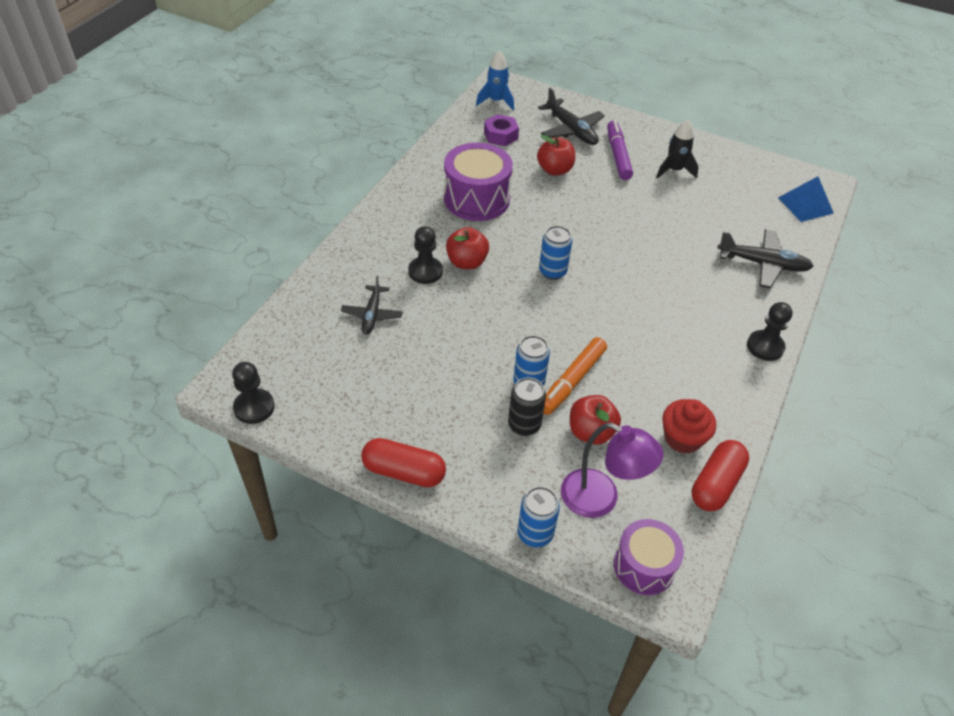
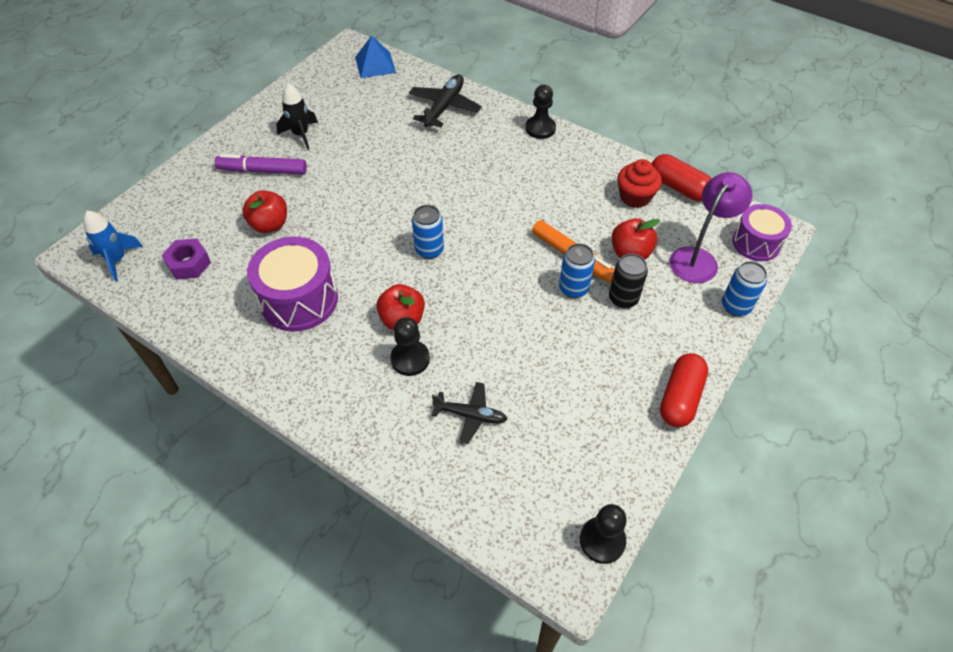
camera: 80 degrees left, 5 degrees up
black plane [538,88,605,145] -> none

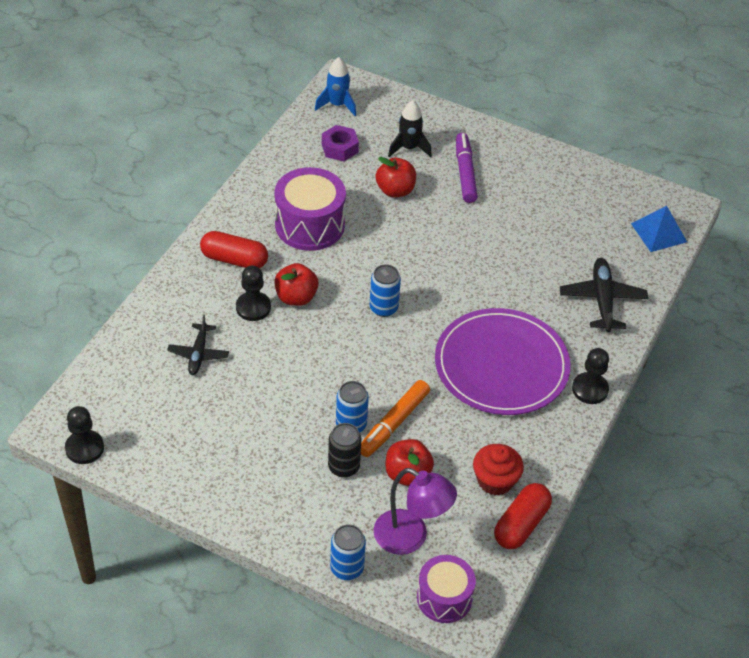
camera: 80 degrees right, 5 degrees down
black rocket [276,83,318,150] -> black rocket moved to [388,100,432,157]
black plane [409,74,482,127] -> black plane turned 105 degrees counterclockwise [560,258,648,332]
red capsule [660,353,708,427] -> red capsule moved to [200,231,268,268]
none -> purple plate [435,308,571,415]

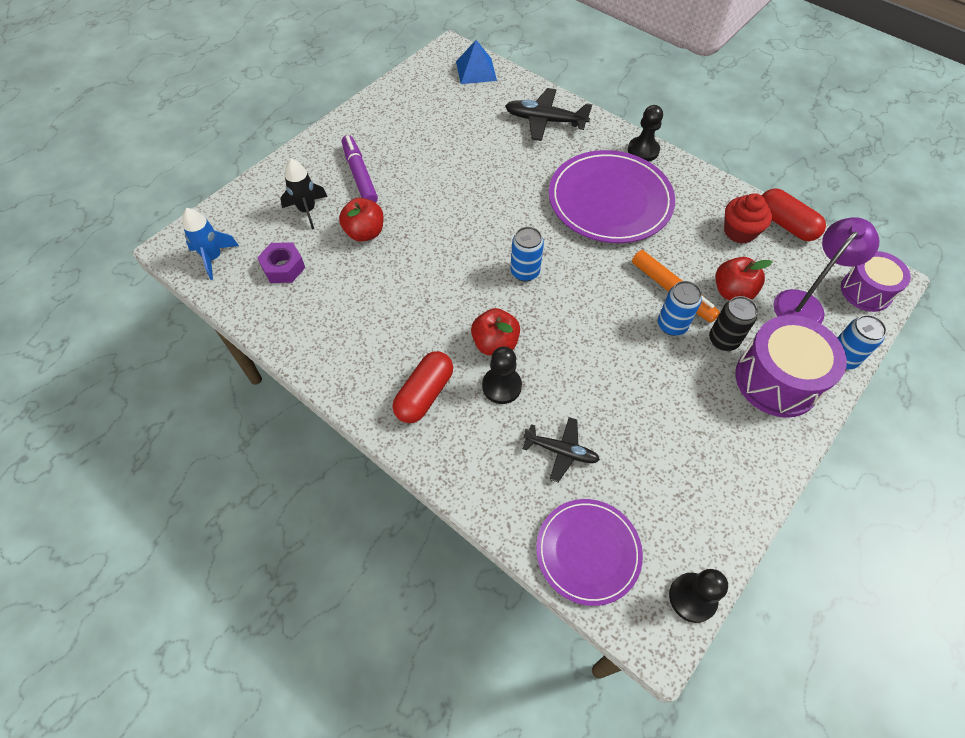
camera: 75 degrees left, 10 degrees up
purple drum [274,167,346,251] -> purple drum moved to [735,315,847,418]
purple marker [456,133,478,203] -> purple marker turned 60 degrees clockwise [342,135,378,203]
none -> purple plate [536,499,643,606]

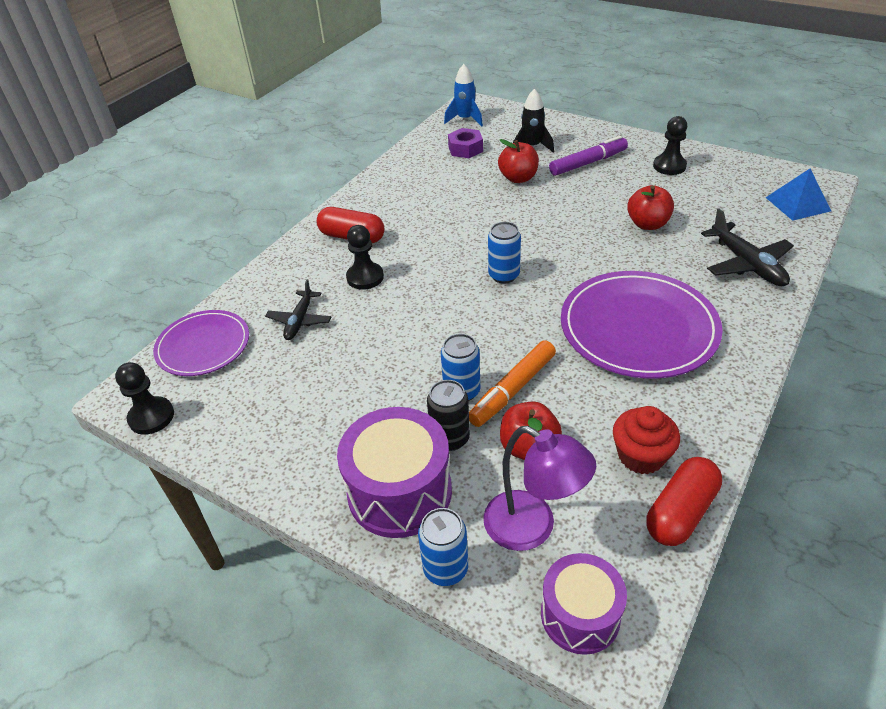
camera: 85 degrees right, 15 degrees down
red apple [471,308,520,356] -> red apple moved to [627,185,674,230]
black plane [505,88,592,141] -> black plane turned 150 degrees clockwise [701,209,794,286]
black pawn [628,105,663,161] -> black pawn moved to [653,116,687,175]

